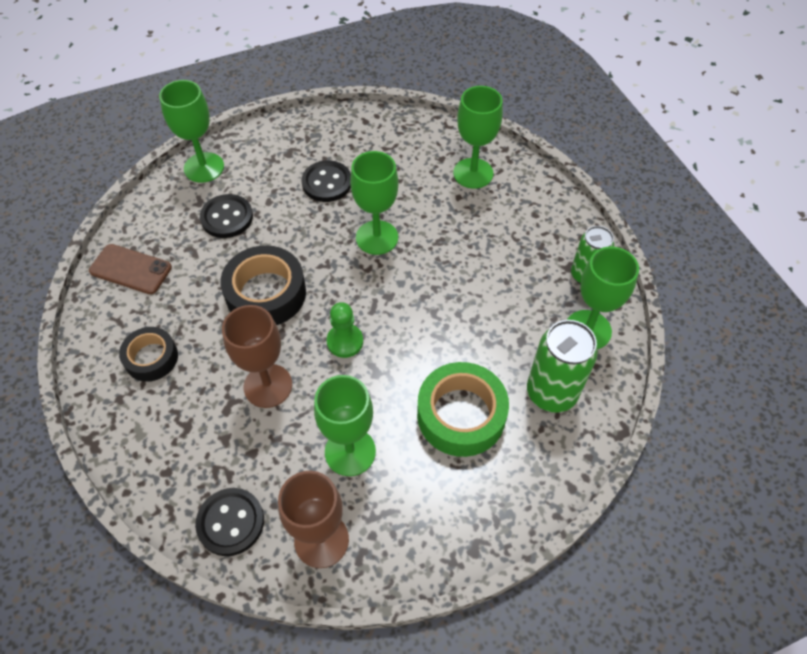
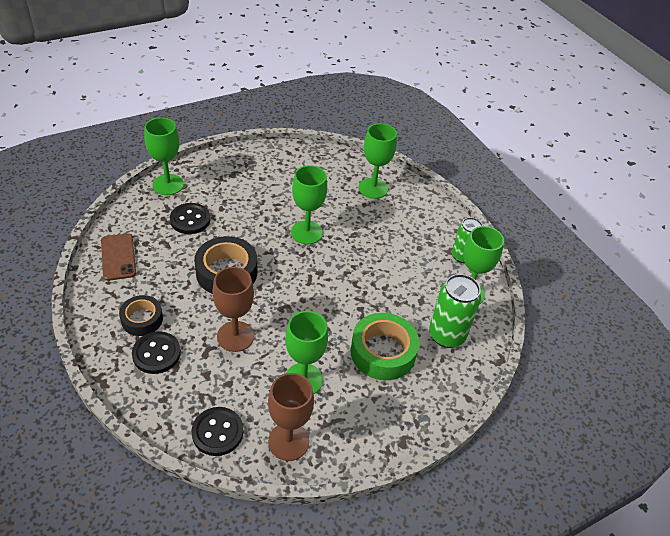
camera: 10 degrees left, 10 degrees down
brown phone [89,244,172,294] -> brown phone turned 60 degrees clockwise [101,233,136,281]
black button [301,160,351,202] -> black button moved to [132,331,181,374]
green pawn [326,302,363,358] -> none

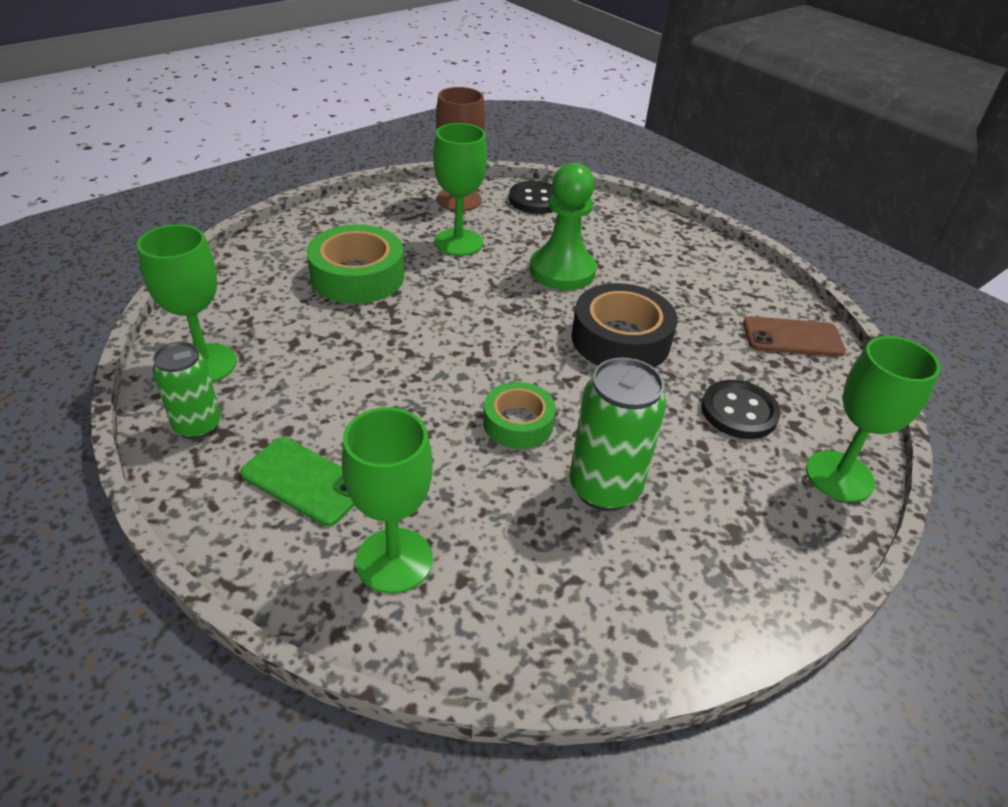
camera: 170 degrees right, 5 degrees down
brown phone [101,233,136,281] -> brown phone turned 60 degrees counterclockwise [743,316,846,357]
black tape [119,295,163,336] -> none
black button [132,331,181,374] -> none
brown goblet [213,267,254,352] -> green pawn [530,163,596,290]
green goblet [291,165,327,244] -> green tape [483,382,556,449]
green can [429,274,481,348] -> green can moved to [569,358,666,511]
none -> green phone [240,437,355,526]

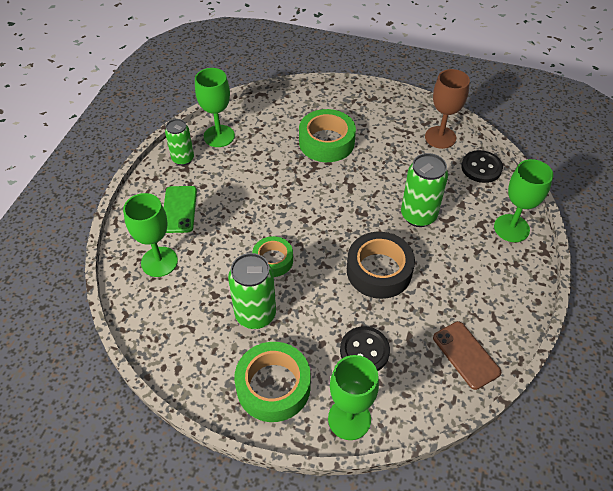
camera: 60 degrees right, 10 degrees up
green goblet [433,123,487,256] -> green goblet moved to [494,159,553,242]
green pawn [530,163,596,290] -> green can [401,153,448,227]
none -> green tape [234,342,311,422]

